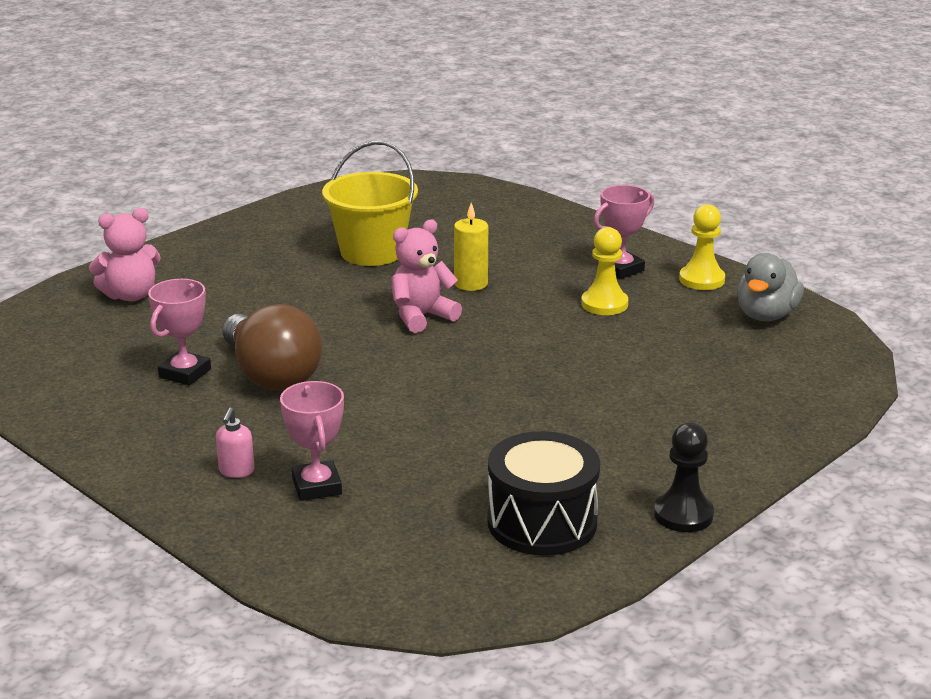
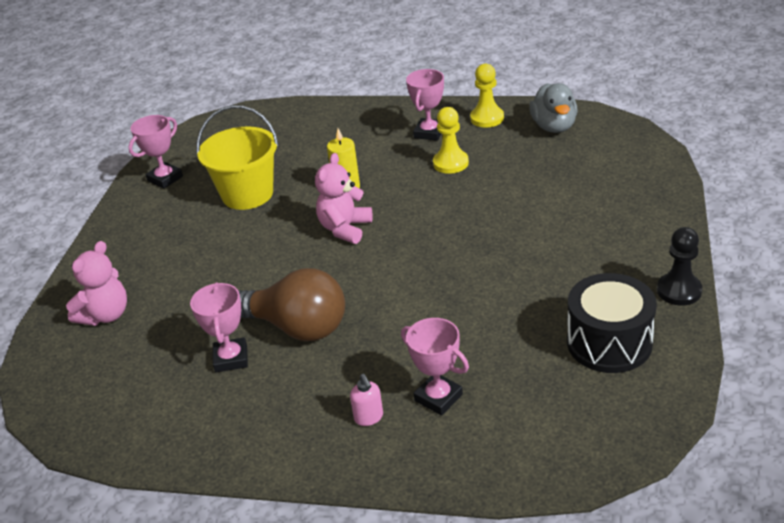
camera: 30 degrees left, 10 degrees up
none -> pink trophy [128,115,183,189]

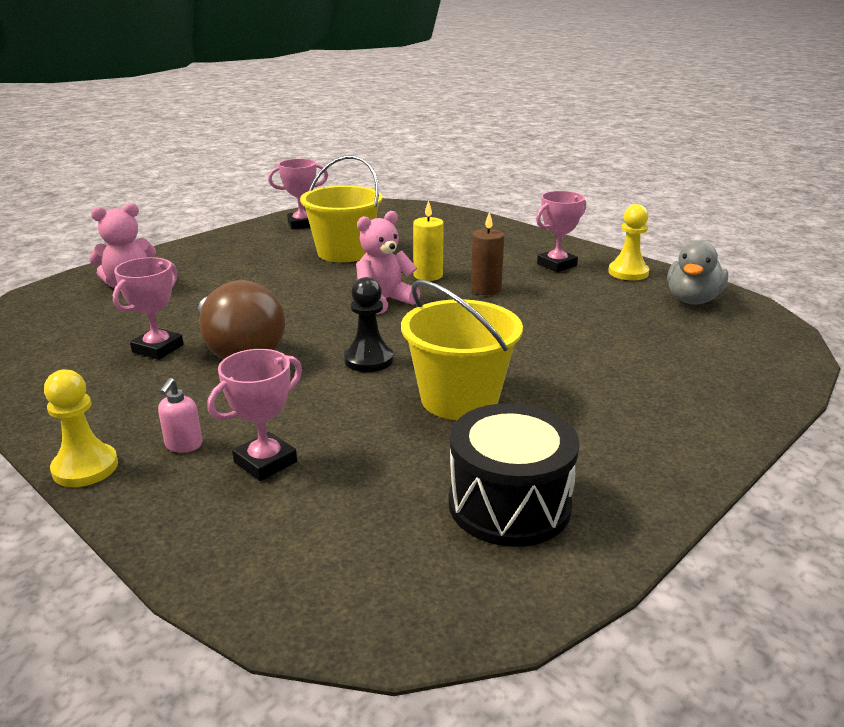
camera: 30 degrees right, 10 degrees down
pink trophy [401,318,469,416] -> pink trophy turned 60 degrees clockwise [207,349,302,481]
yellow pawn [433,107,469,174] -> yellow pawn moved to [44,370,118,487]
black pawn [657,227,702,306] -> black pawn moved to [344,277,394,372]
none -> yellow bucket [401,280,523,420]
none -> brown candle [471,211,504,295]

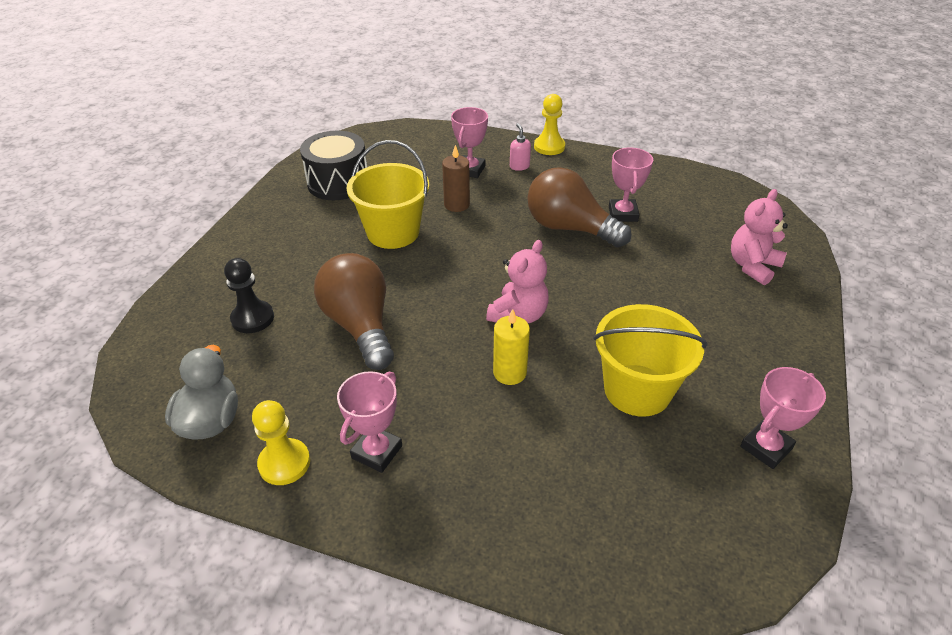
camera: 155 degrees right, 15 degrees up
black pawn [344,277,394,372] -> black pawn moved to [224,258,274,333]
brown candle [471,211,504,295] -> brown candle moved to [442,145,470,212]
none -> brown light bulb [314,253,394,370]

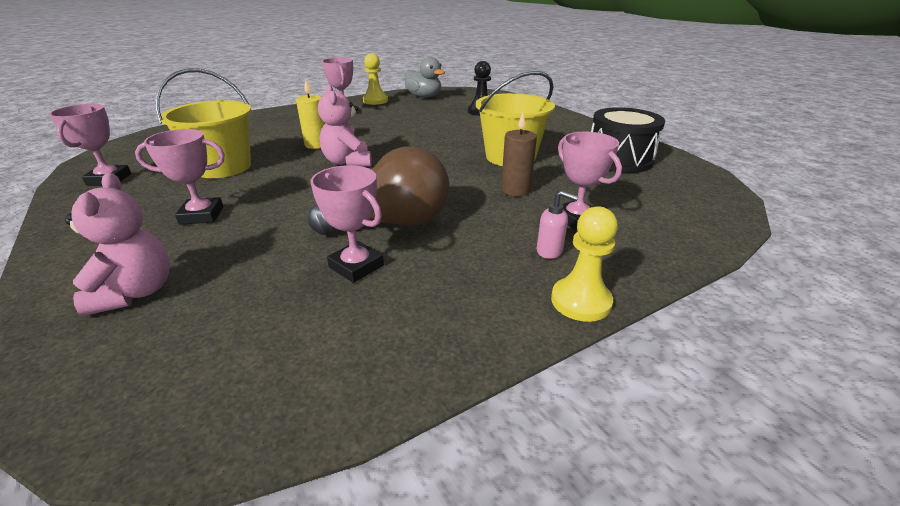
camera: 130 degrees right, 10 degrees down
brown light bulb [314,253,394,370] -> none
none -> pink trophy [135,129,225,225]

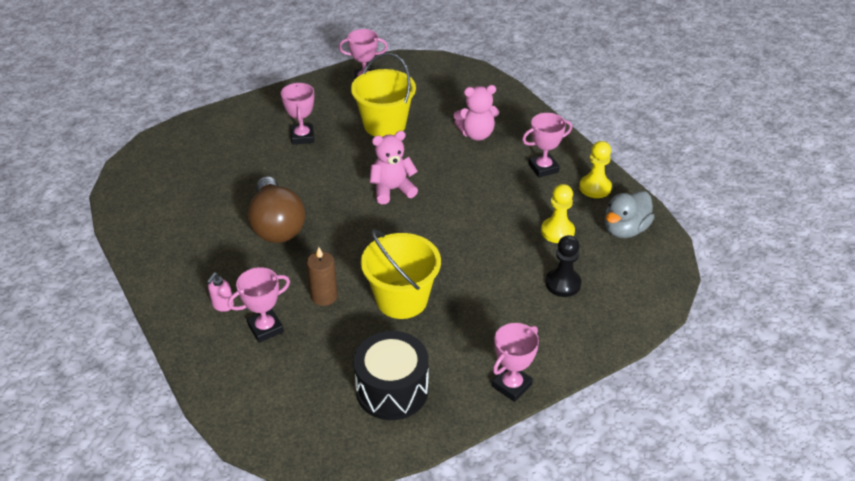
camera: 90 degrees right, 10 degrees up
pink teddy bear [65,173,170,316] -> pink teddy bear moved to [453,85,499,141]
yellow candle [296,80,325,149] -> none
pink trophy [310,165,384,283] -> pink trophy moved to [492,323,539,402]
yellow pawn [551,206,618,322] -> yellow pawn moved to [541,184,575,243]

